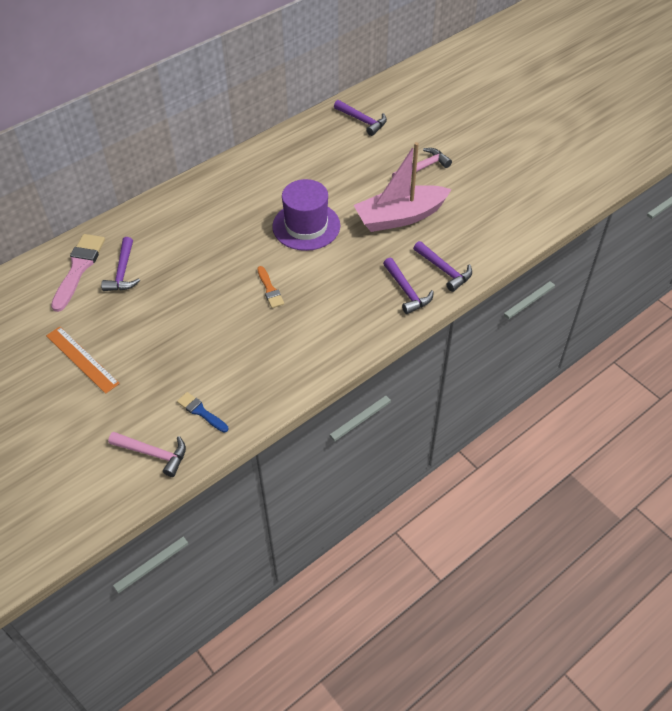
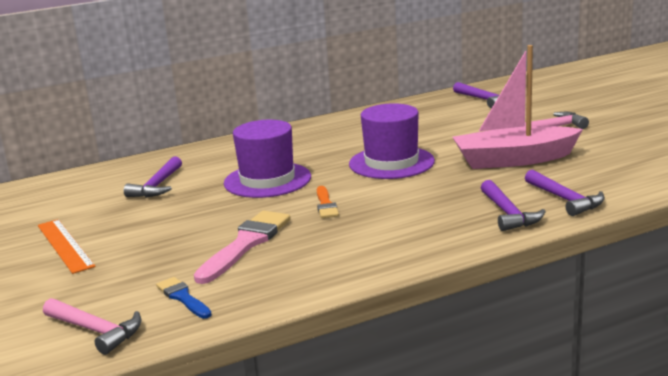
camera: 15 degrees right, 30 degrees down
pink brush [51,234,105,312] -> pink brush moved to [194,211,291,284]
none -> purple hat [224,120,311,198]

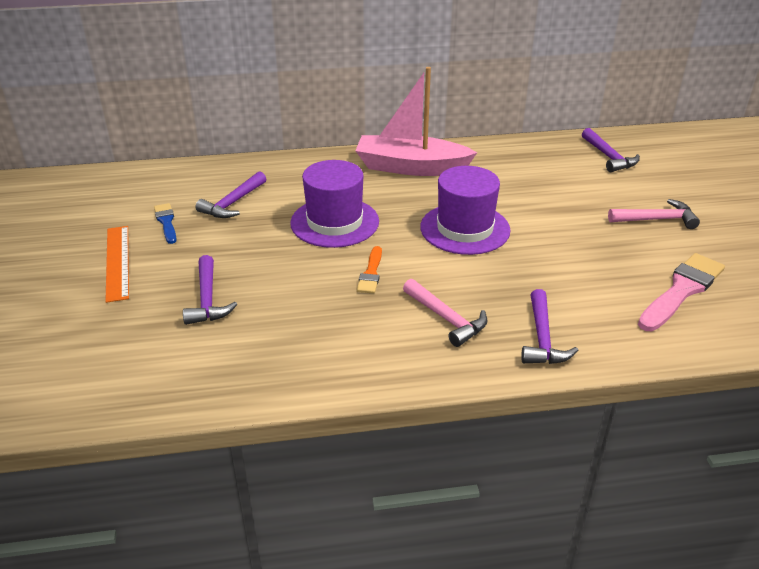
camera: 15 degrees right, 15 degrees up
pink hammer [43,298,141,355] -> pink hammer moved to [403,279,487,347]
blue brush [156,277,212,319] -> blue brush moved to [154,203,177,244]
pink brush [194,211,291,284] -> pink brush moved to [638,253,725,331]
pink boat [452,45,583,169] -> pink boat moved to [355,67,477,176]
purple hammer [525,169,605,216] -> purple hammer moved to [183,255,237,325]

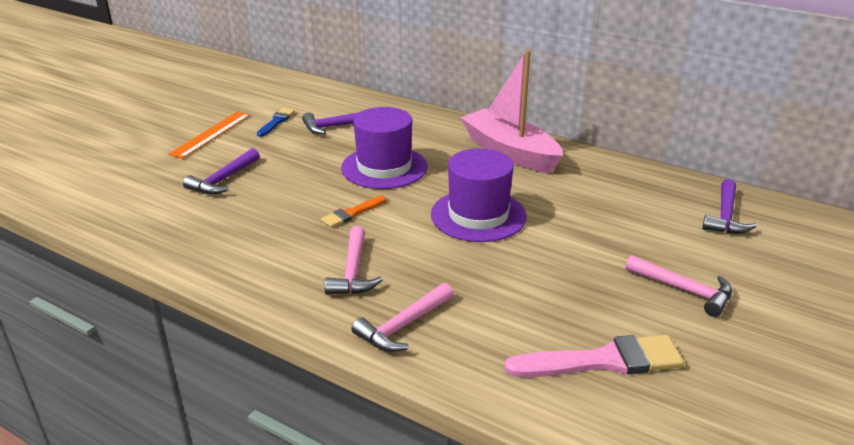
camera: 40 degrees right, 5 degrees down
purple hammer [521,289,578,364] -> pink hammer [351,283,454,352]

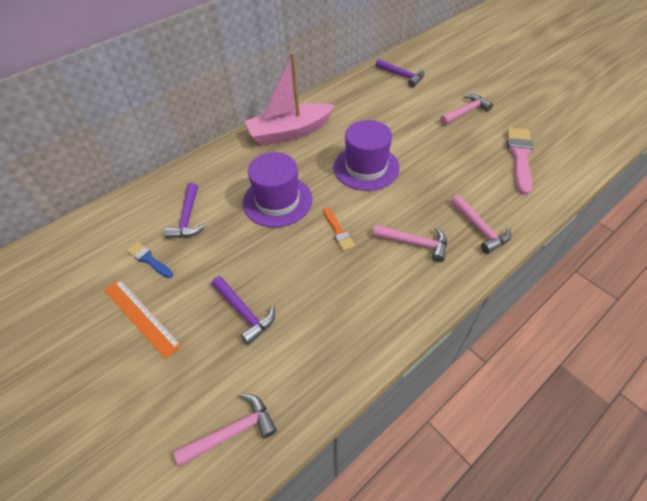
camera: 70 degrees left, 20 degrees up
none -> pink hammer [174,393,277,467]

